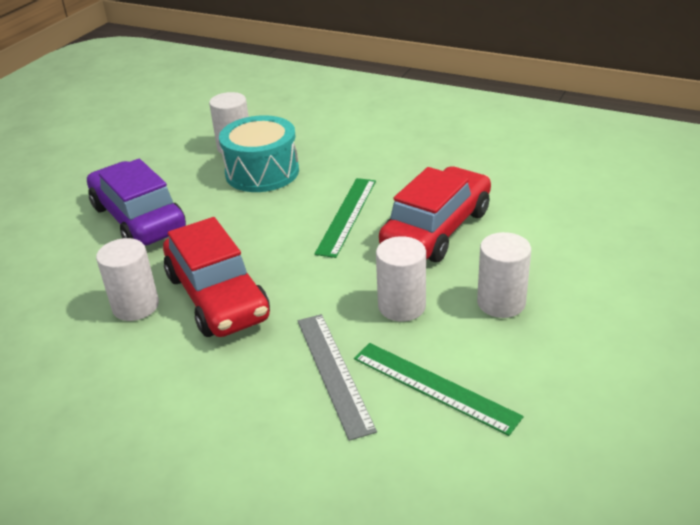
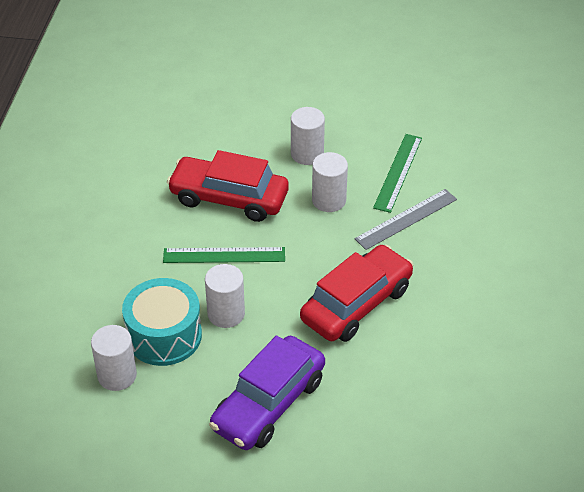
camera: 110 degrees left, 10 degrees up
white cylinder [96,238,159,321] -> white cylinder moved to [205,264,245,328]

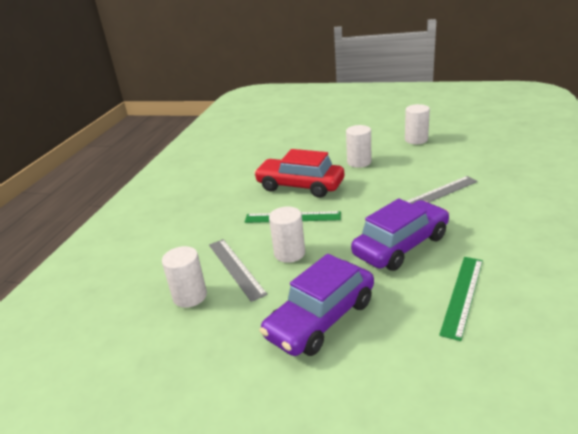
camera: 10 degrees right, 15 degrees down
turquoise drum [122,278,202,366] -> grey ruler [209,239,268,302]
red car [300,244,414,342] -> purple car [351,199,449,271]
white cylinder [312,152,348,212] -> white cylinder moved to [405,104,430,144]
green ruler [373,134,422,213] -> green ruler moved to [439,257,483,341]

